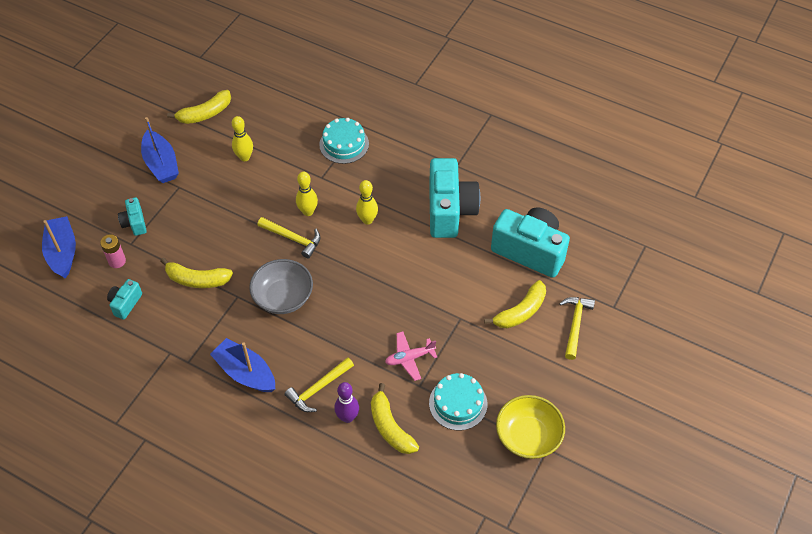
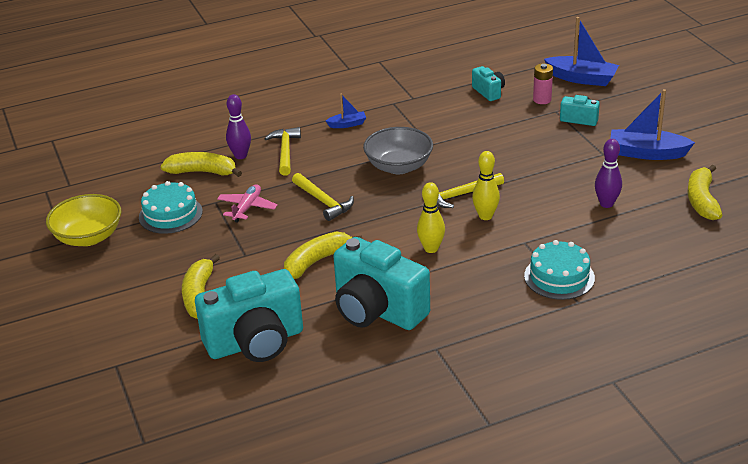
camera: 130 degrees right, 20 degrees down
yellow banana [160,257,233,288] -> yellow banana moved to [284,231,362,279]
blue boat [210,338,275,392] -> blue boat [326,94,366,128], size x0.52
yellow bowling pin [232,116,253,161] -> purple bowling pin [595,139,622,208]
yellow hammer [559,297,595,360] -> yellow hammer moved to [292,173,354,221]

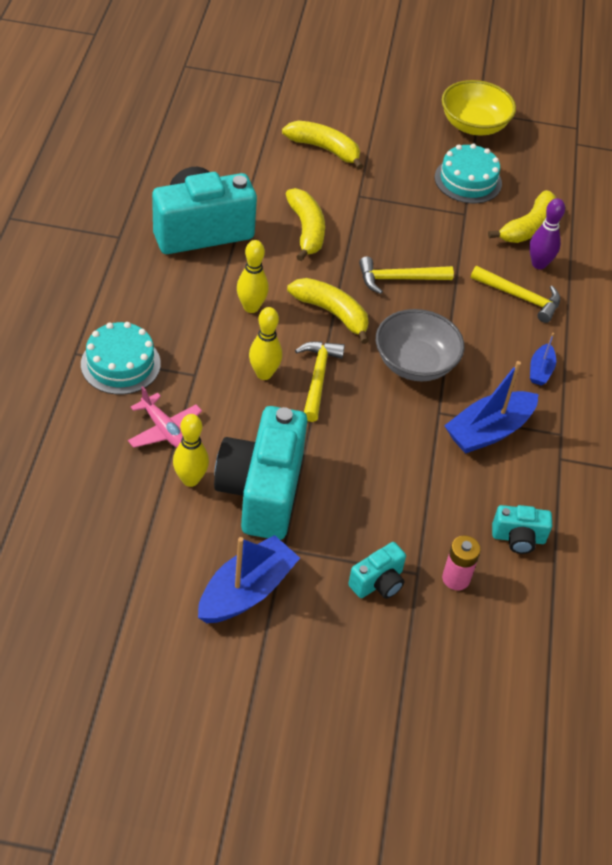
camera: 115 degrees right, 15 degrees up
turquoise camera [195,269,303,362] -> turquoise camera moved to [214,406,308,540]
pink plane [217,184,278,223] -> pink plane moved to [128,386,202,448]
blue boat [544,17,619,86] -> blue boat moved to [444,361,538,454]
purple bowling pin [595,139,622,208] -> yellow bowling pin [173,414,209,487]
yellow banana [688,164,723,220] -> yellow banana moved to [287,278,369,344]

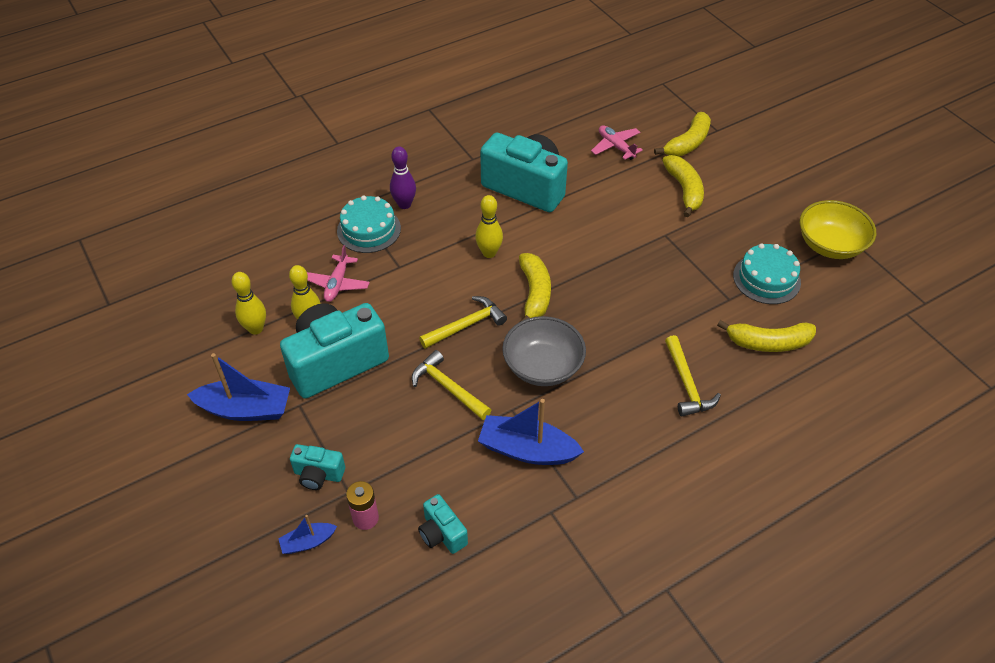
camera: 55 degrees right, 0 degrees up
yellow bowling pin [249,307,282,380] -> yellow bowling pin moved to [231,272,266,335]
yellow banana [285,188,325,261] -> yellow banana moved to [654,112,711,157]
yellow hammer [359,257,454,294] -> yellow hammer moved to [412,350,491,420]
purple bowling pin [529,198,565,269] -> purple bowling pin moved to [390,146,416,209]
blue boat [530,333,556,386] -> blue boat moved to [278,515,337,554]
none -> pink plane [591,125,643,160]

